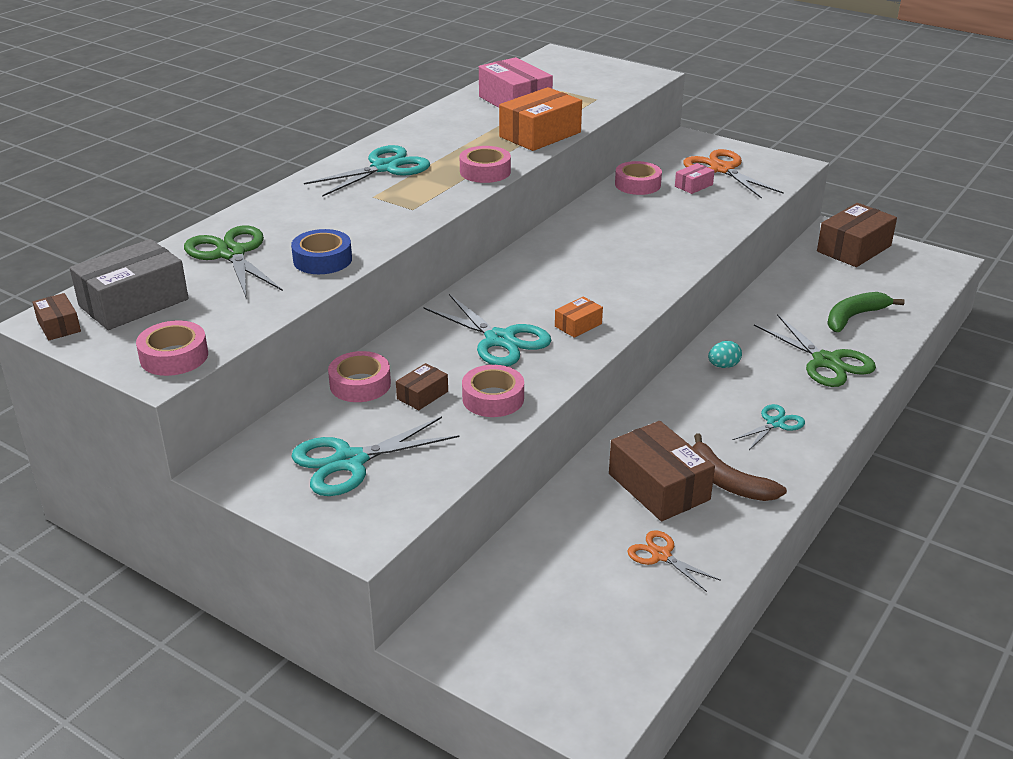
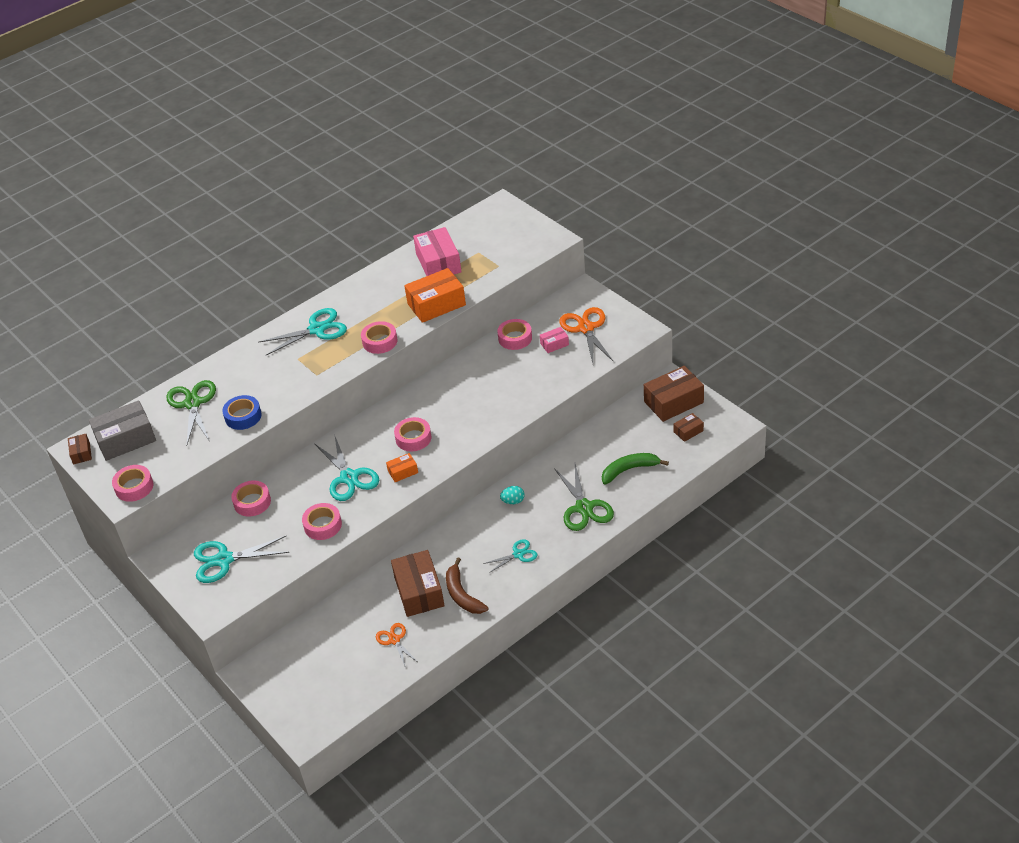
camera: 20 degrees right, 10 degrees up
brown box [396,363,448,410] -> brown box moved to [674,413,704,442]
none -> pink tape [394,417,432,451]

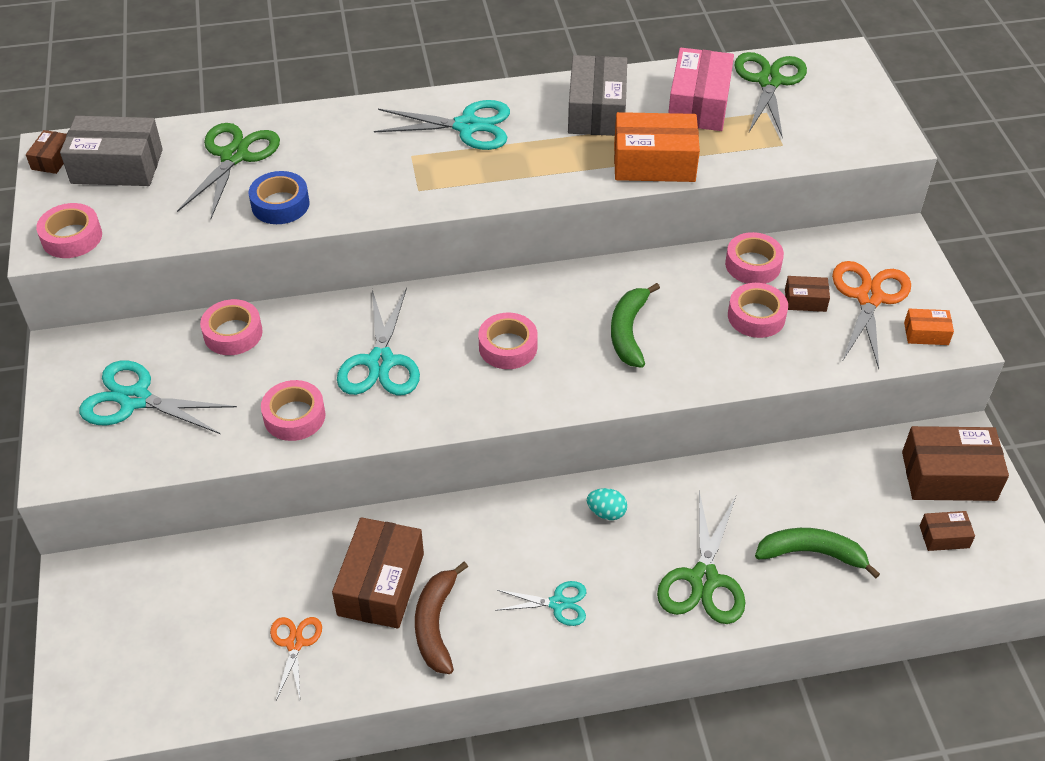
camera: 25 degrees right, 5 degrees up
pink tape [361,321,397,354] -> pink tape moved to [728,283,788,338]
orange box [386,453,418,482] -> orange box moved to [904,309,954,345]
pink box [540,327,569,353] -> brown box [785,276,830,312]
none -> grey box [568,55,627,136]
none -> green banana [611,283,660,368]
none -> green scissors [735,52,807,138]

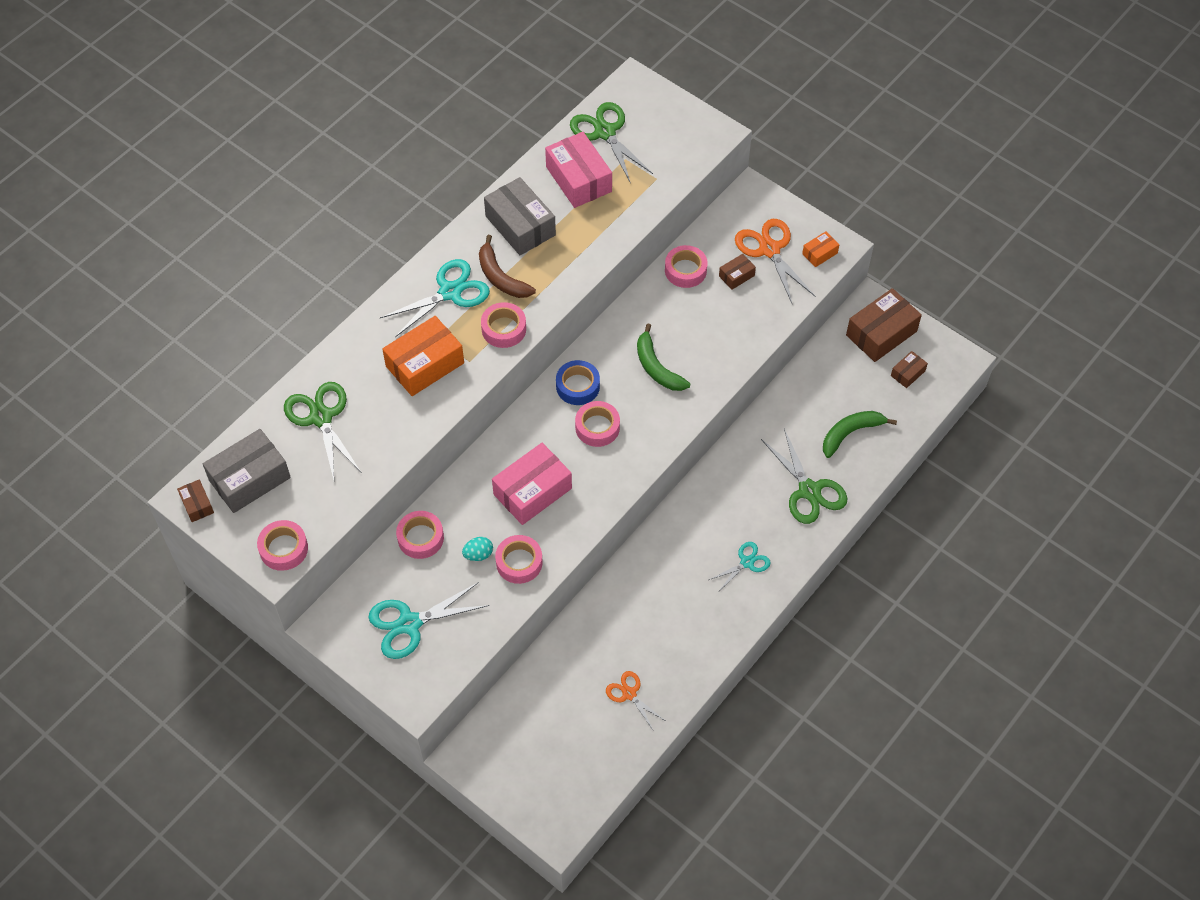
camera: 40 degrees left, 10 degrees up
blue tape [248,171,309,224] -> blue tape moved to [556,360,600,405]
brown box [332,517,424,629] -> none
turquoise scissors [337,288,420,395] -> pink box [492,443,572,525]
brown banana [415,561,468,674] -> brown banana moved to [479,235,536,298]
turquoise egg [587,488,627,520] -> turquoise egg moved to [462,537,493,561]
orange box [614,112,700,182] -> orange box moved to [382,316,464,396]
pink tape [728,283,788,338] -> pink tape moved to [481,302,526,348]

